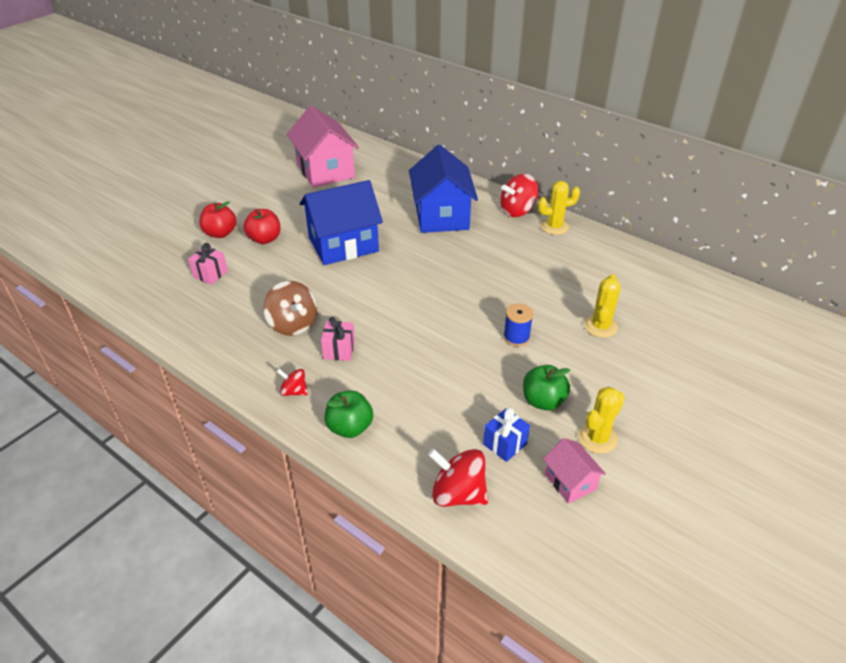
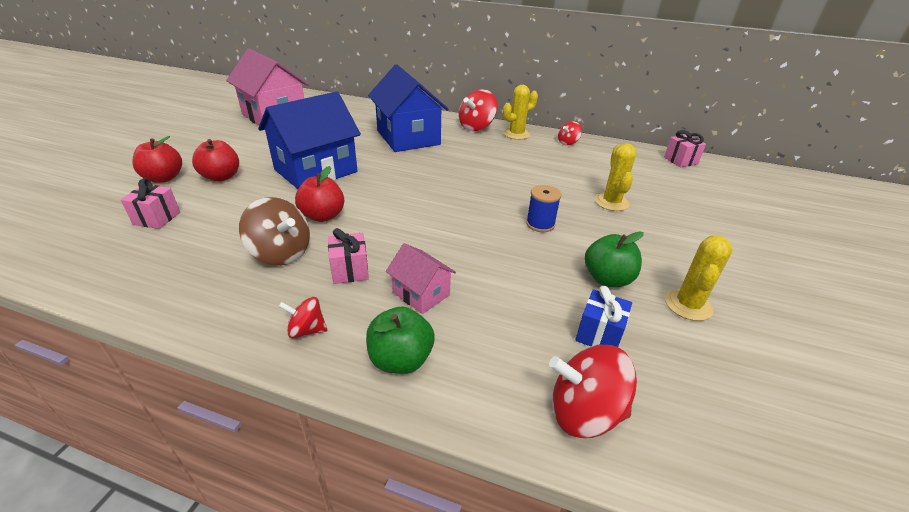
camera: 20 degrees left, 5 degrees down
pink house [543,438,606,504] -> pink house moved to [386,243,456,314]
none -> red apple [295,166,344,222]
none -> red spinning top [558,121,582,145]
none -> pink gift [664,130,706,167]

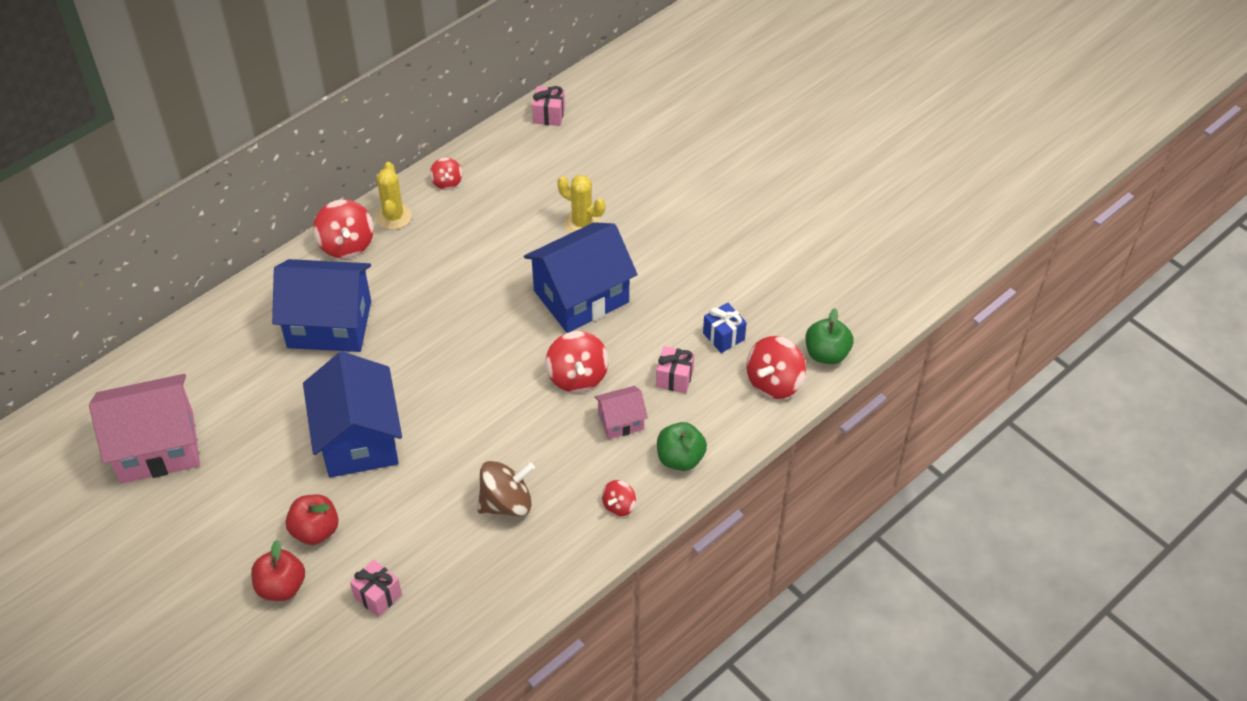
camera: 60 degrees left, 15 degrees up
red apple [295,166,344,222] -> none
pink gift [328,228,369,284] -> pink gift moved to [656,346,694,393]
blue spool [526,185,562,232] -> blue house [524,222,638,333]
green apple [585,231,644,287] -> green apple moved to [806,308,854,364]
yellow cactus [665,235,733,321] -> none
none -> red spinning top [546,331,609,393]

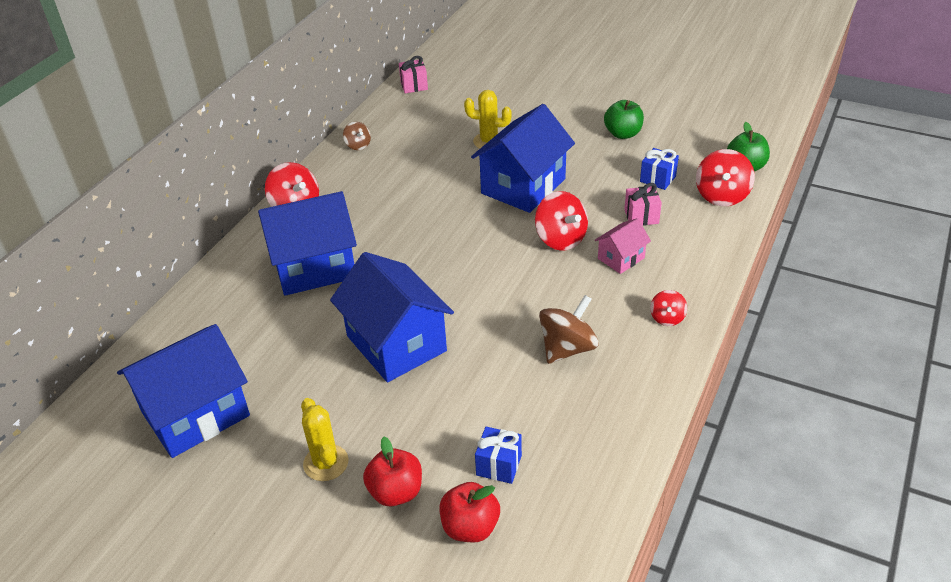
camera: 20 degrees left, 10 degrees down
pink house [89,374,200,484] -> blue house [117,324,250,458]
red apple [286,494,339,545] -> red apple moved to [439,482,500,542]
pink gift [350,560,402,617] -> blue gift [475,427,522,484]
yellow cactus [376,162,412,230] -> yellow cactus moved to [301,398,349,481]
red spinning top [430,158,462,189] -> brown spinning top [343,122,371,150]
green apple [657,422,707,471] -> green apple moved to [604,100,644,139]

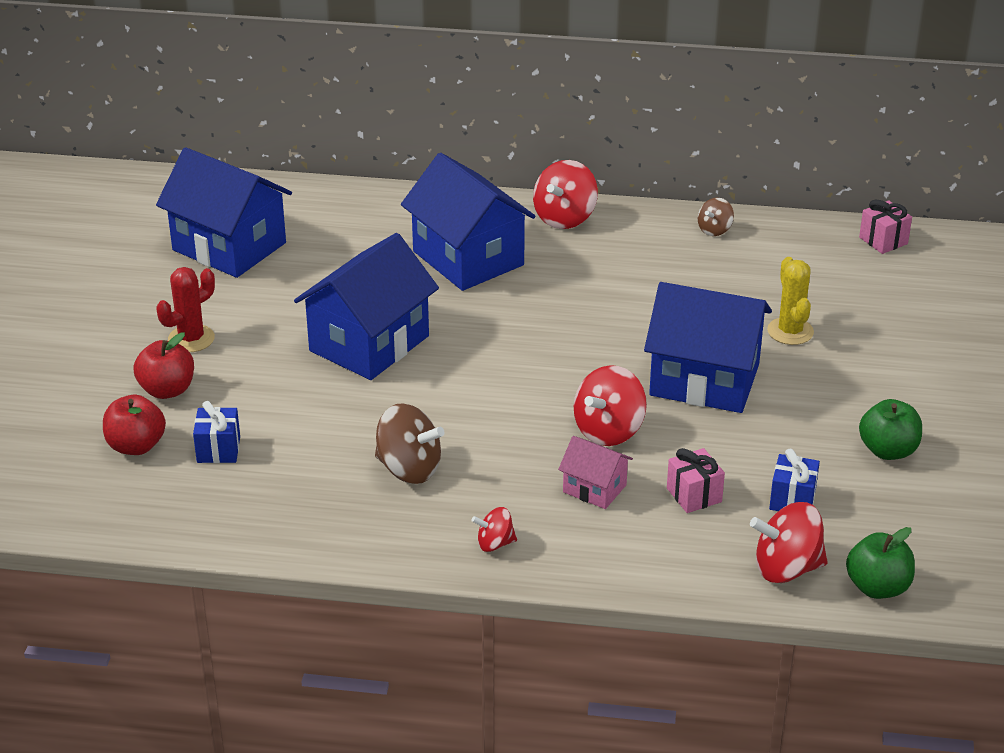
camera: 70 degrees right, 5 degrees down
yellow cactus [301,398,349,481] -> red cactus [157,267,215,352]

